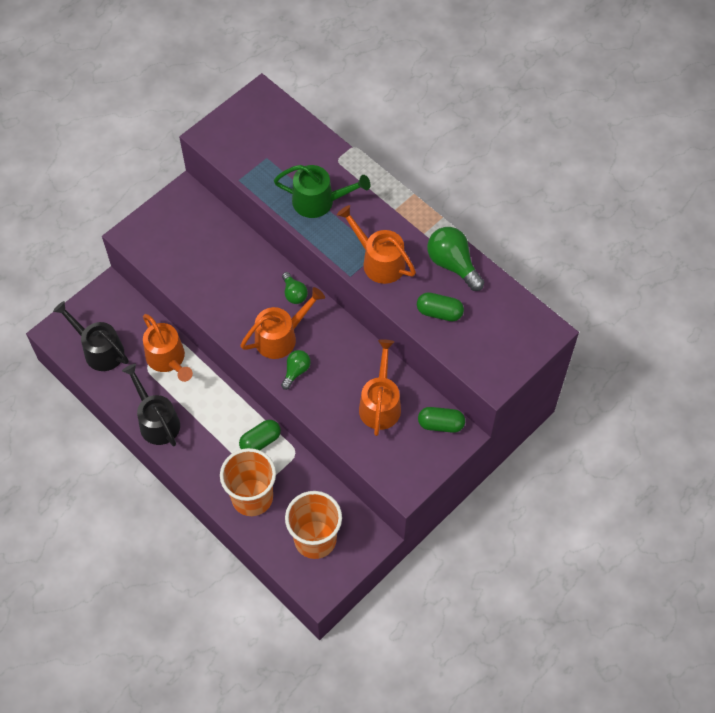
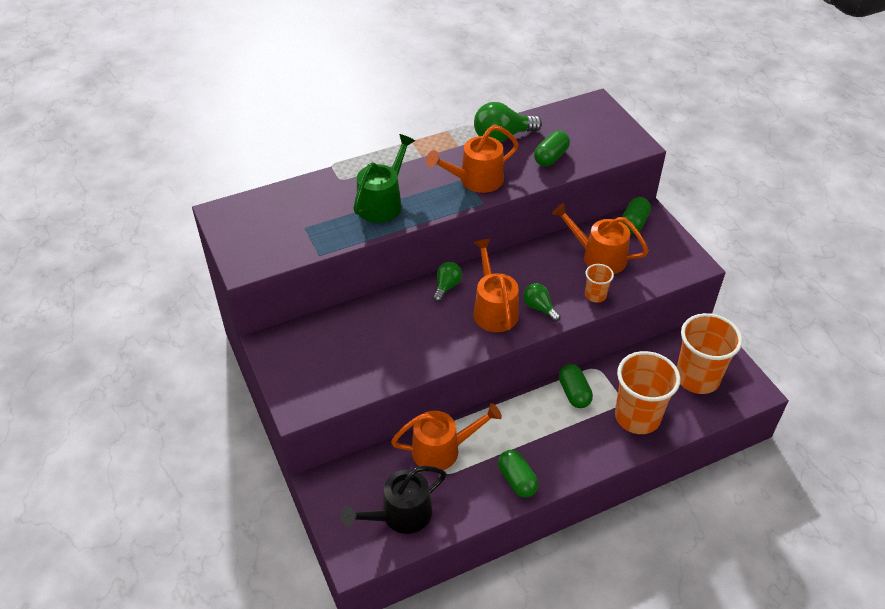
camera: 70 degrees left, 15 degrees down
black watering can [122,364,180,446] -> green capsule [498,450,539,498]
green light bulb [282,272,308,304] -> green light bulb turned 60 degrees counterclockwise [433,262,462,302]
none -> orange cup [585,264,614,303]

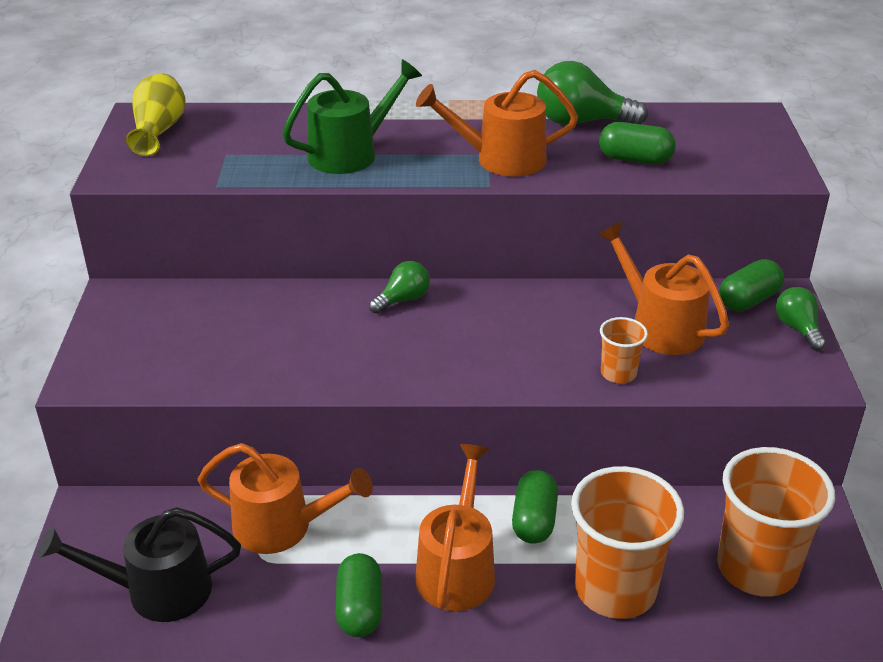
camera: 25 degrees right, 10 degrees down
orange watering can [473,239,519,332] -> orange watering can moved to [415,444,495,611]
green light bulb [523,283,561,322] -> green light bulb moved to [776,287,826,351]
green capsule [534,130,570,166] -> green capsule turned 45 degrees clockwise [599,122,676,164]
none -> yellow vase [126,74,186,156]

